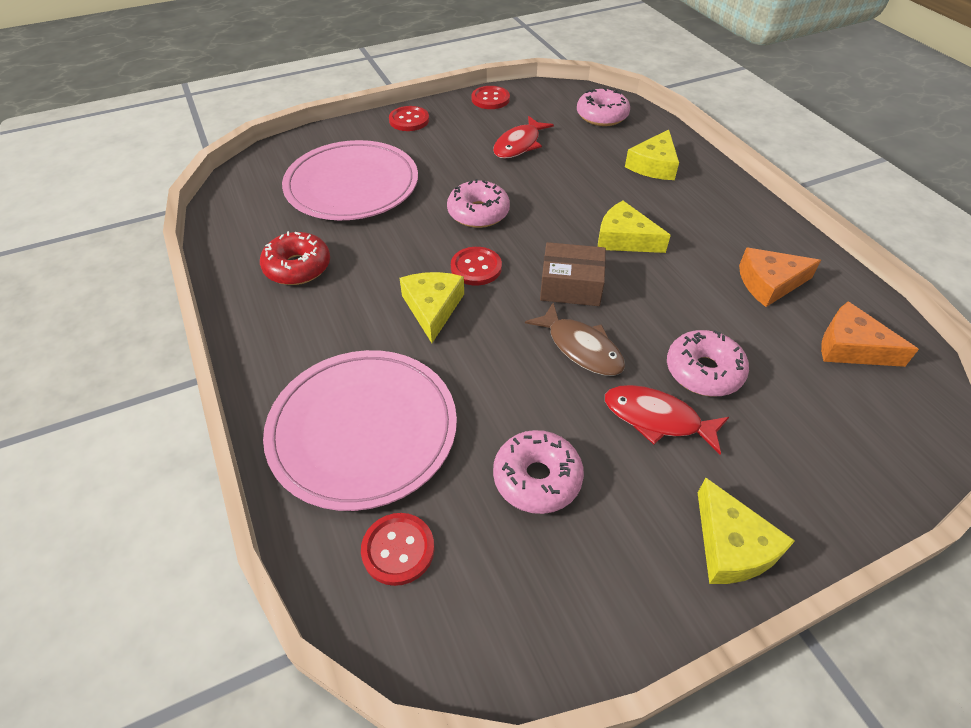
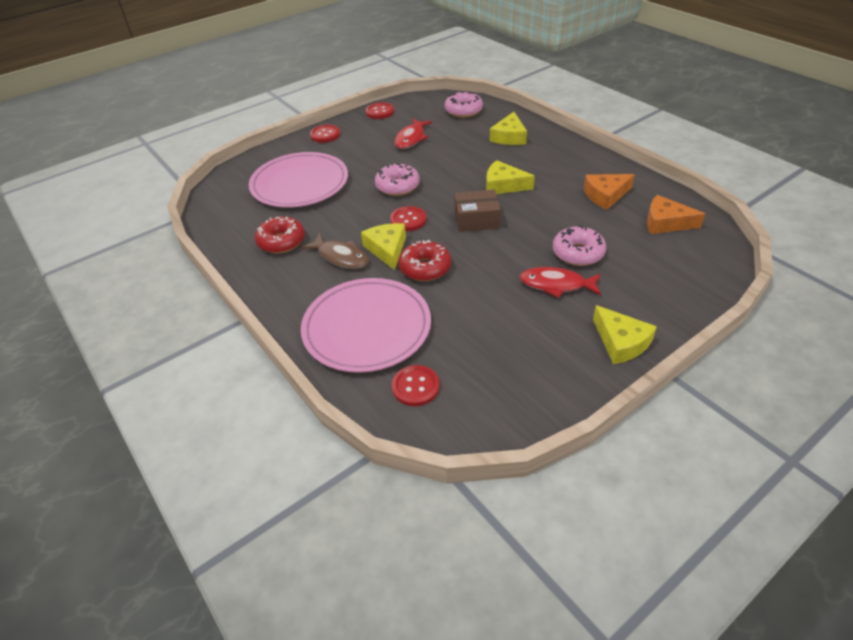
camera: 10 degrees left, 5 degrees down
pink donut [493,430,584,514] -> none
brown fish [525,303,625,376] -> brown fish moved to [301,233,369,269]
none -> red donut [399,240,451,281]

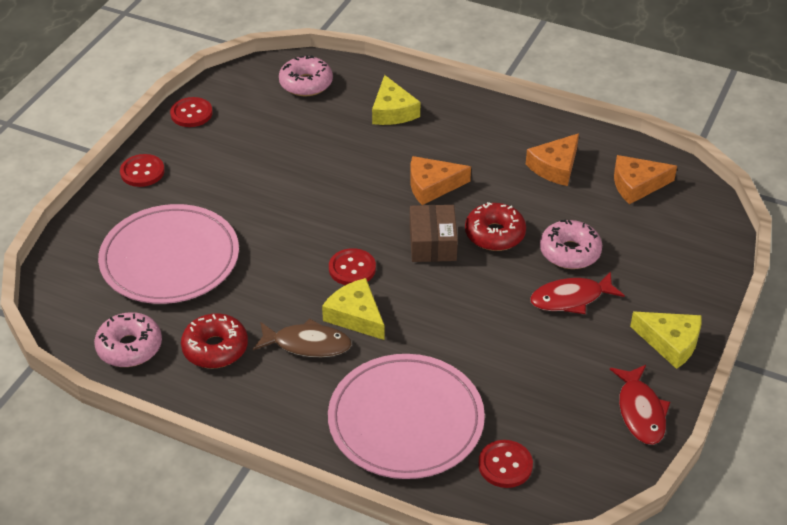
camera: 30 degrees left, 0 degrees up
pink donut [375,163,420,196] -> pink donut moved to [94,312,162,367]
red fish [394,118,432,149] -> red fish moved to [610,365,670,445]
red donut [399,240,451,281] -> red donut moved to [465,202,526,251]
brown box [454,189,501,232] -> brown box turned 60 degrees counterclockwise [410,205,458,262]
yellow cheese [486,160,535,194] -> orange cheese [410,156,471,205]

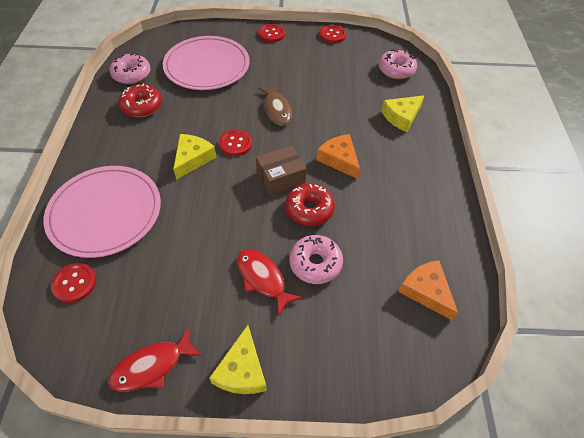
camera: 65 degrees right, 10 degrees up
brown fish [253,318,352,357] -> brown fish moved to [259,84,294,125]
orange cheese [526,133,579,186] -> none

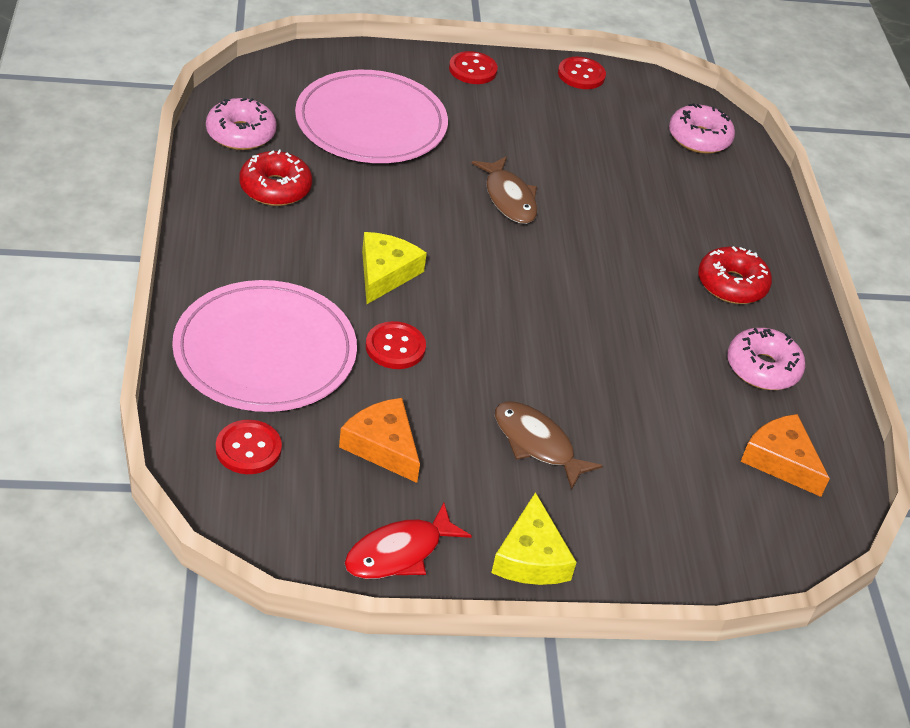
camera: 10 degrees left, 10 degrees down
red button [219,129,252,156] -> red button moved to [366,321,426,369]
red fish [237,249,303,317] -> brown fish [495,401,603,490]
brown box [256,145,307,195] -> none
red donut [285,184,335,226] -> red donut moved to [698,246,772,304]
pink donut [290,235,343,284] -> pink donut moved to [727,328,805,390]
orange cheese [316,134,360,179] -> orange cheese moved to [339,398,420,483]
yellow cheese [381,95,424,132] -> none

